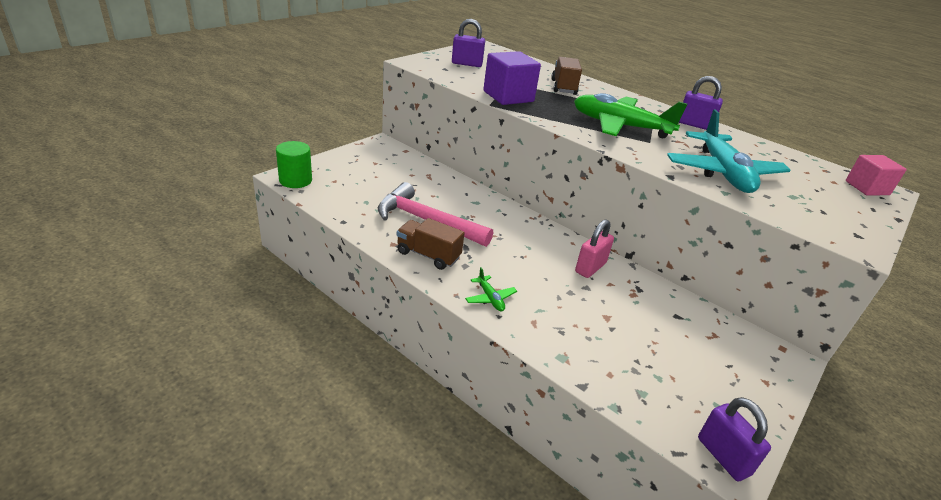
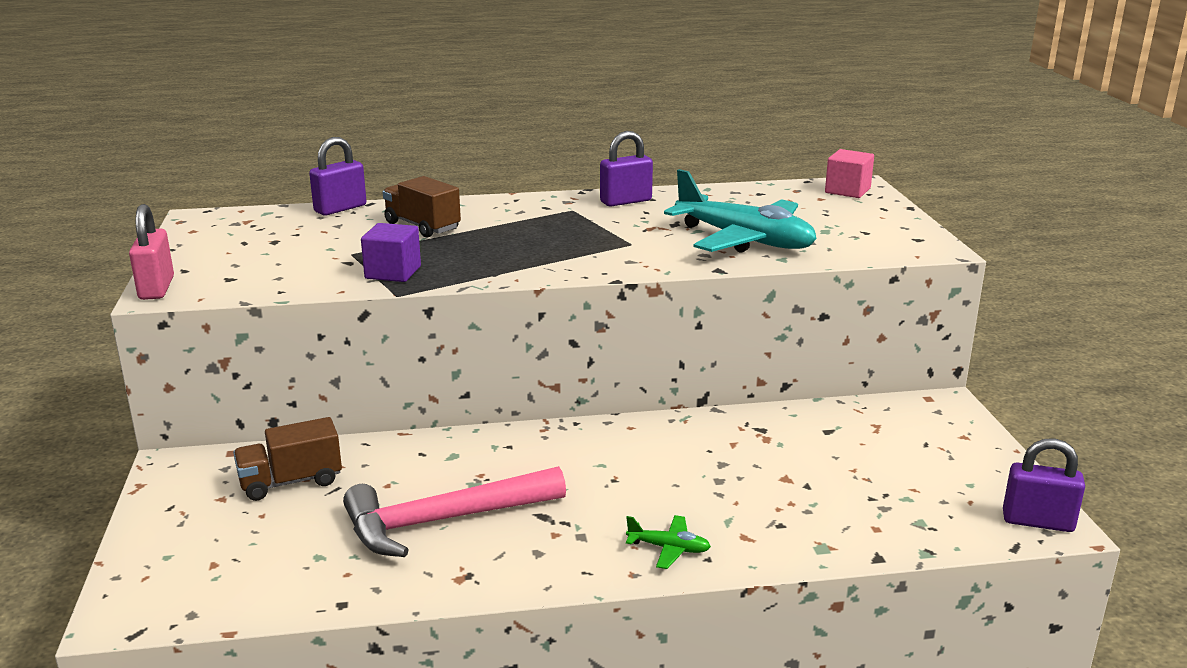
camera: 45 degrees left, 10 degrees down
green cylinder [276,141,312,188] -> none
brown truck [397,218,464,270] -> brown truck moved to [233,417,342,501]
purple padlock [452,19,485,67] -> purple padlock moved to [309,137,366,215]
purple cube [483,51,541,105] -> purple cube [361,223,421,282], size x0.66
green plane [574,93,687,138] -> none
pink padlock [575,220,614,278] -> pink padlock moved to [129,204,174,300]

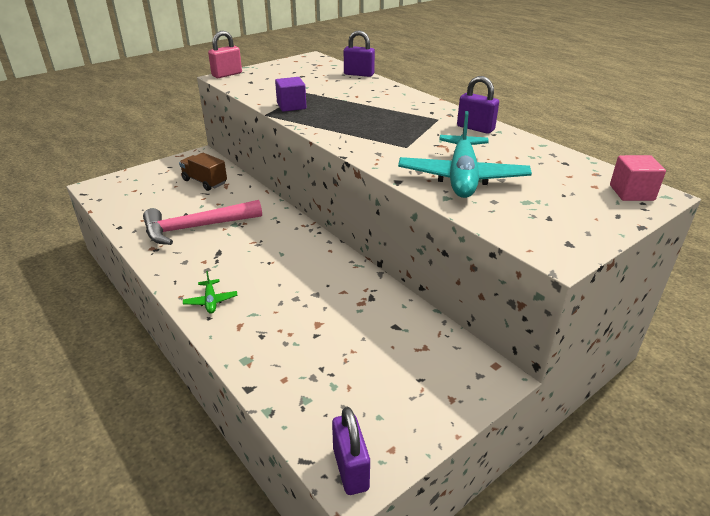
camera: 60 degrees right, 10 degrees up
pink hammer [343,466,566,557] -> pink hammer turned 60 degrees counterclockwise [143,200,262,245]
brown truck [383,176,461,238] -> none

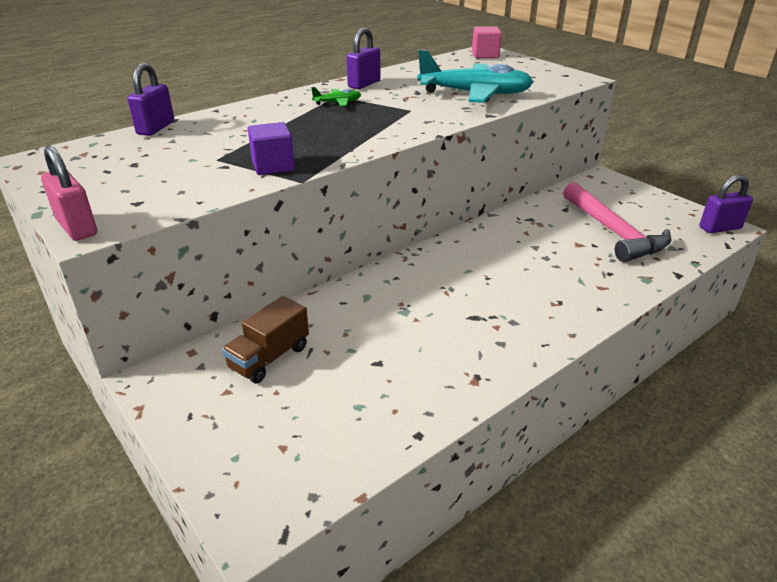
camera: 90 degrees left, 0 degrees up
pink hammer [143,200,262,245] -> pink hammer moved to [563,182,672,262]
green plane [183,271,238,314] -> green plane moved to [311,87,361,107]

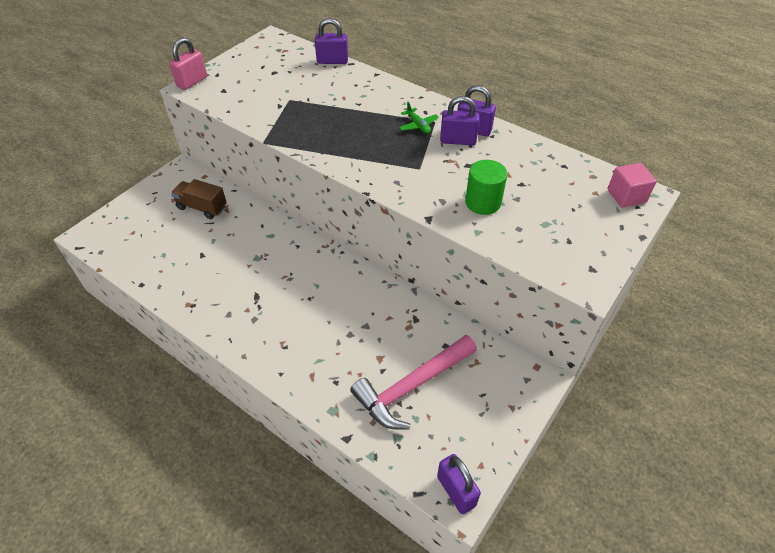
camera: 75 degrees right, 15 degrees up
purple cube [248,122,295,175] -> none
turquoise plane [417,50,534,103] -> green cylinder [465,160,507,215]
none -> purple padlock [440,96,480,145]

